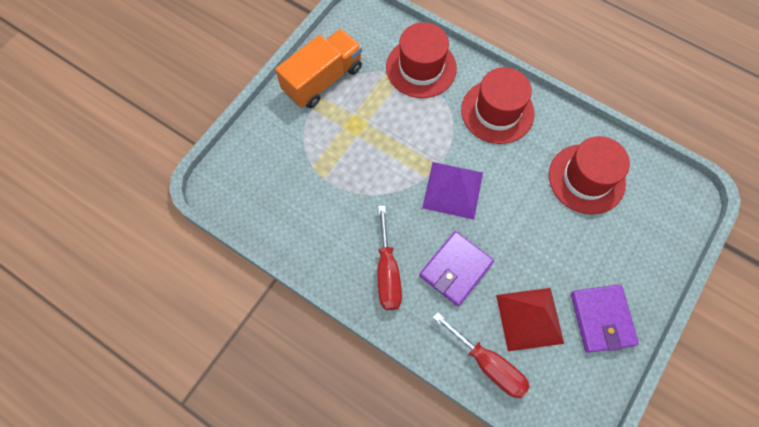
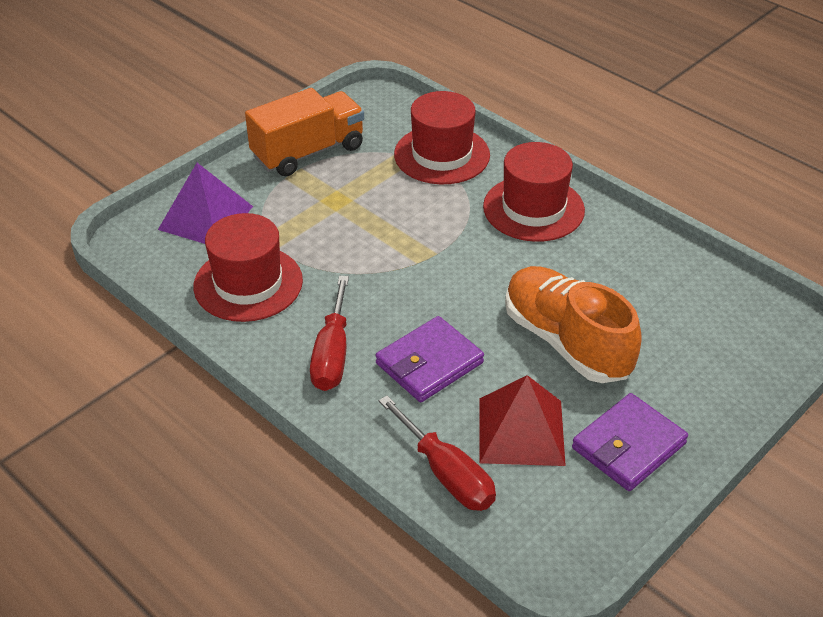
camera: 10 degrees right, 25 degrees down
purple pyramid [422,162,483,220] -> purple pyramid moved to [158,163,253,244]
red hat [549,136,630,214] -> red hat moved to [193,213,303,322]
purple wallet [571,284,639,353] -> purple wallet turned 45 degrees clockwise [572,393,688,491]
none -> orange shoe [505,266,642,383]

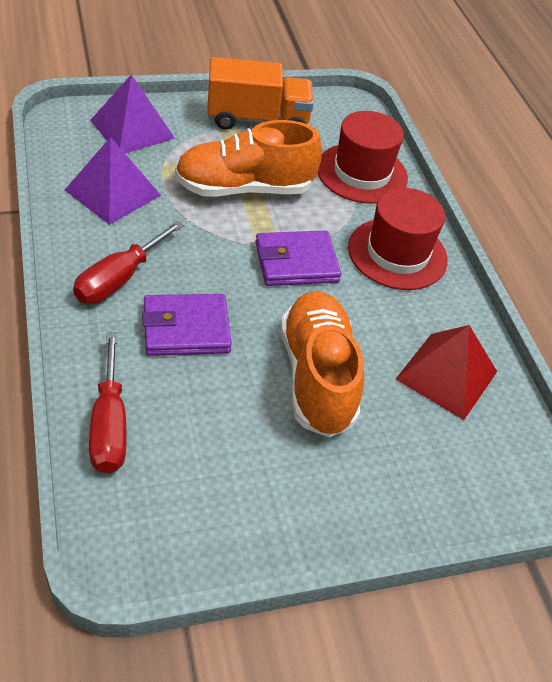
camera: 25 degrees right, 5 degrees up
red hat [193,213,303,322] -> purple pyramid [65,137,161,225]
red pyramid [479,375,566,466] -> red pyramid moved to [396,325,497,420]
purple wallet [572,393,688,491] -> purple wallet moved to [255,231,341,286]
none -> orange shoe [175,120,322,197]

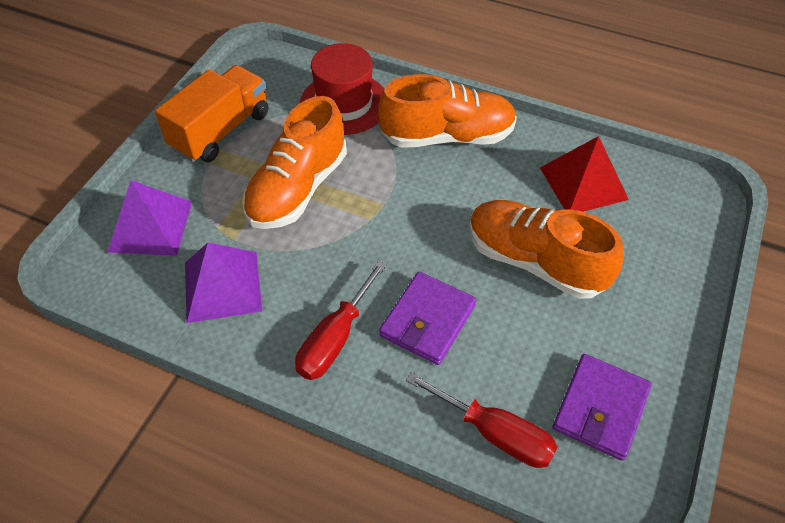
camera: 45 degrees left, 5 degrees up
red screwdriver [73,220,184,304] -> red screwdriver turned 45 degrees clockwise [295,261,387,380]
purple wallet [255,231,341,286] -> purple wallet moved to [553,354,652,461]
red hat [348,188,448,290] -> orange shoe [378,74,517,148]

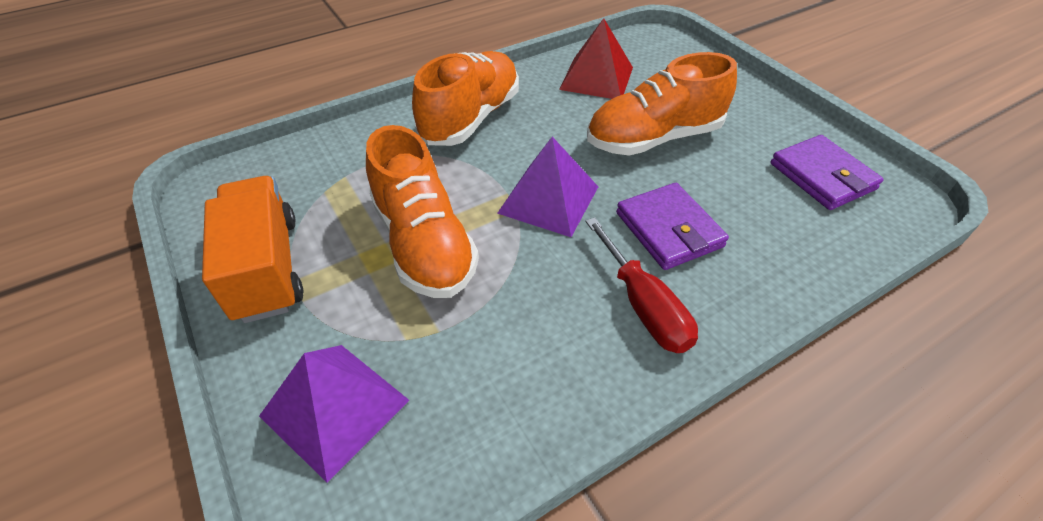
camera: 55 degrees left, 5 degrees down
purple pyramid [185,243,262,323] -> purple pyramid moved to [497,137,598,237]
red hat [300,43,384,135] -> none
red screwdriver [406,372,557,468] -> none

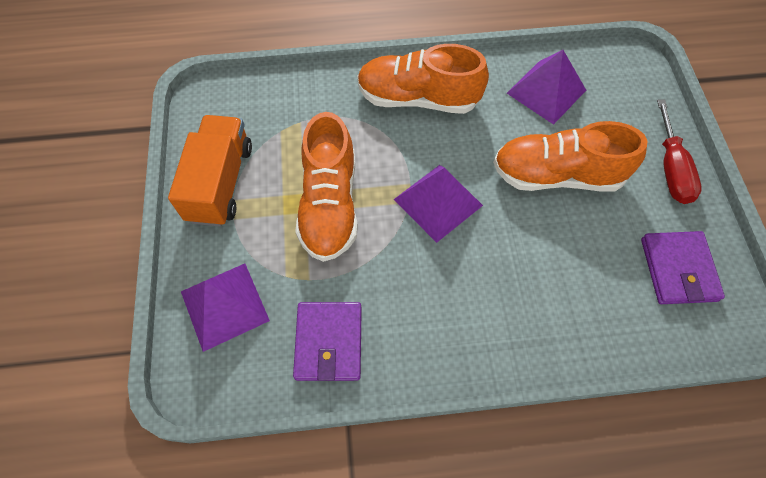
camera: 25 degrees right, 15 degrees up
orange shoe [412,51,519,146] -> orange shoe turned 135 degrees counterclockwise [357,44,489,114]
red pyramid [559,18,633,99] -> purple pyramid [507,50,586,125]
red screwdriver [585,217,698,353] -> red screwdriver moved to [657,100,702,204]
purple wallet [616,183,729,270] -> purple wallet moved to [293,302,362,381]

